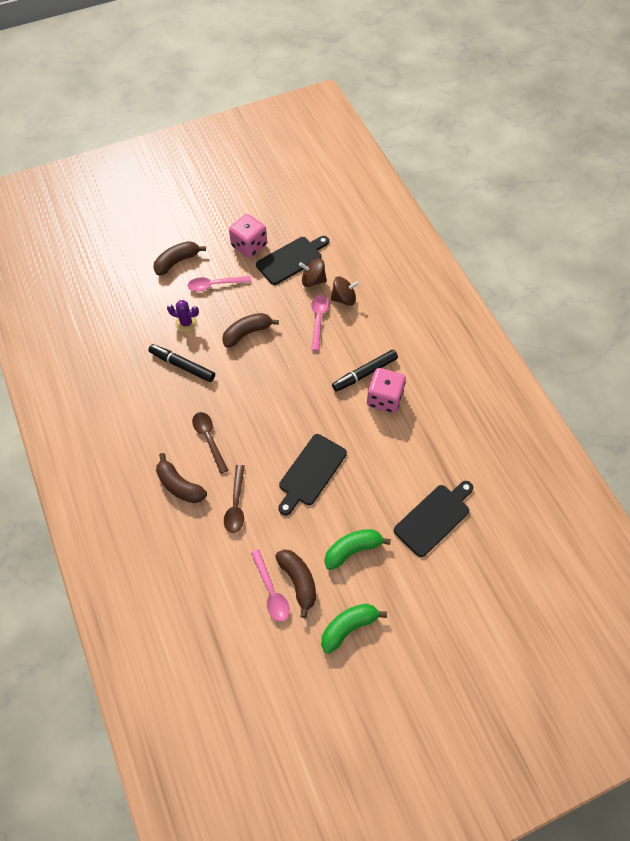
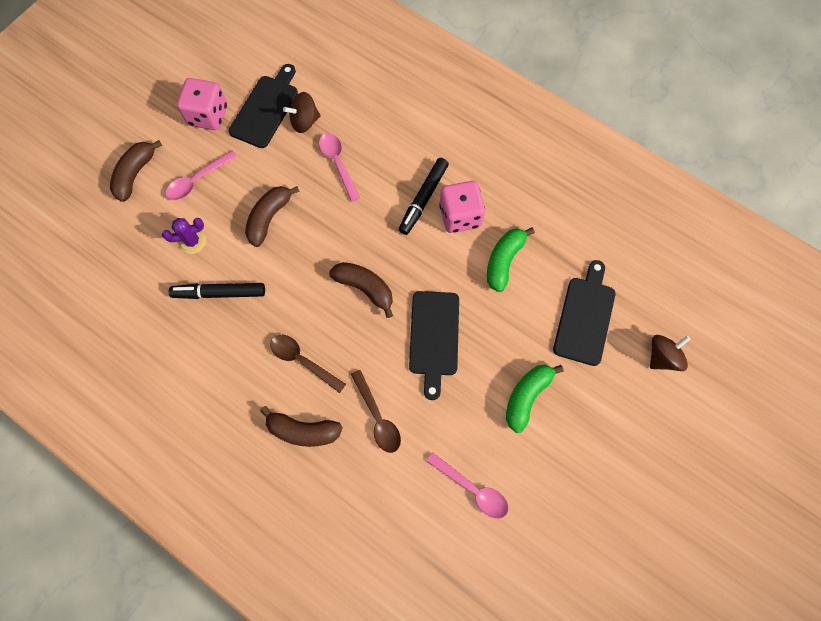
camera: 30 degrees left, 10 degrees up
brown banana [275,549,316,618] -> brown banana moved to [329,262,393,318]
green banana [321,604,387,654] -> green banana moved to [487,227,535,292]
brown spinning top [331,276,359,306] -> brown spinning top moved to [650,335,691,371]

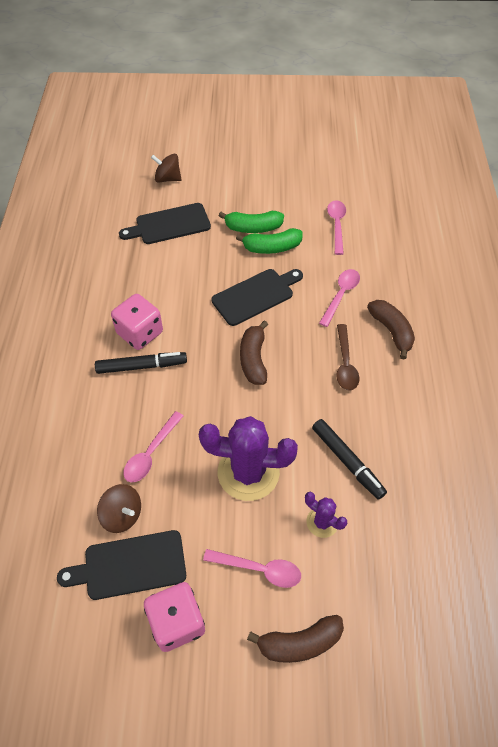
camera: 125 degrees left, 15 degrees down
brown banana [245,186,300,247] -> purple cactus [199,416,298,501]
brown spoon [351,370,401,453] -> pink spoon [319,269,360,327]
green banana [487,227,535,292] -> green banana moved to [236,228,303,254]

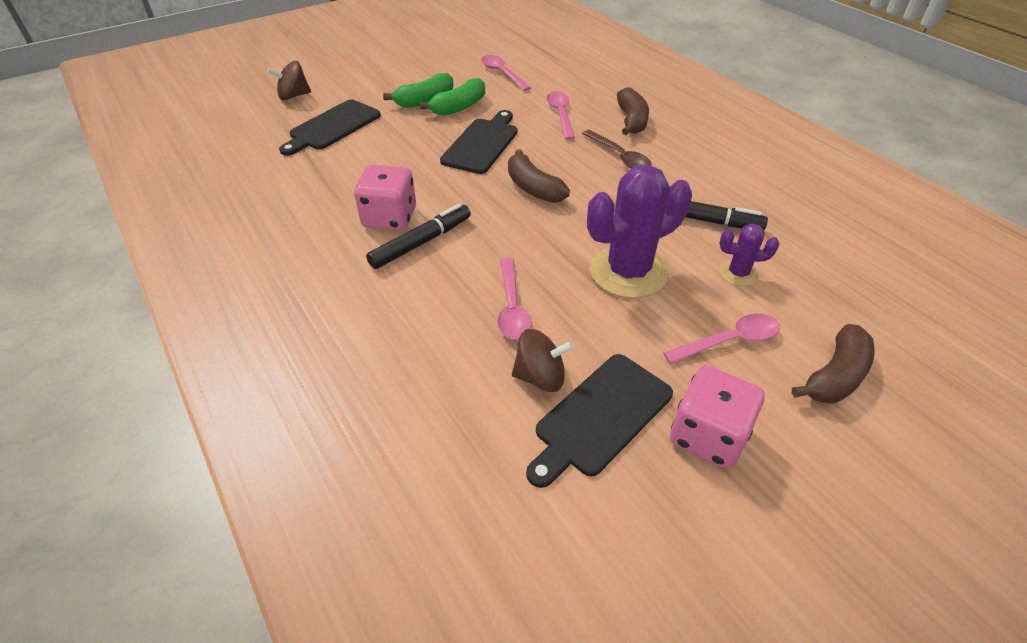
camera: 35 degrees left, 10 degrees down
brown banana [367,300,415,360] -> brown banana turned 60 degrees clockwise [617,87,649,135]

